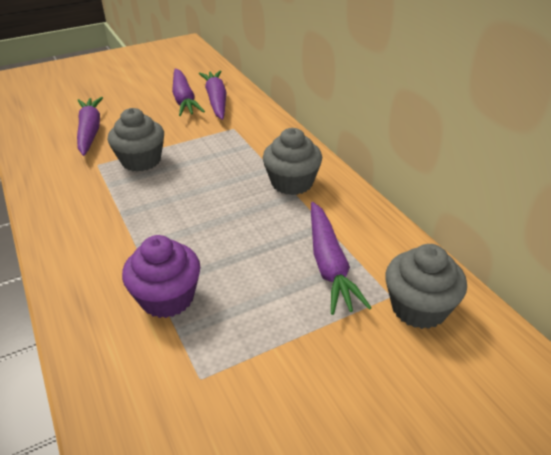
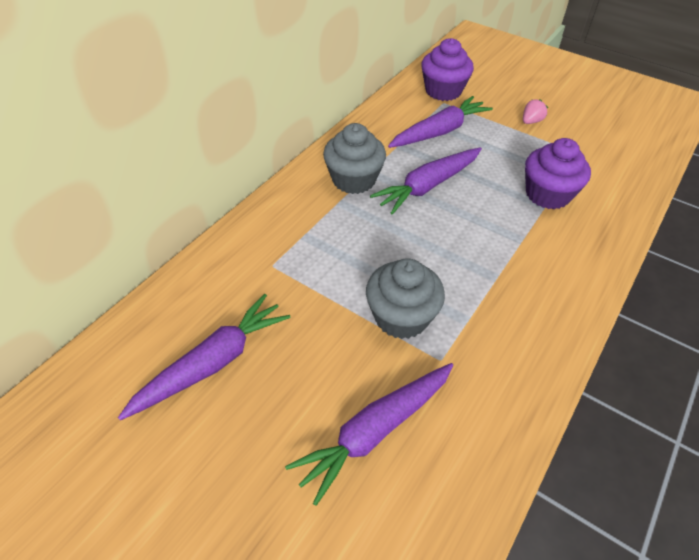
camera: 120 degrees left, 10 degrees up
purple carrot [199,70,227,120] -> purple carrot moved to [370,147,482,215]
grey cupcake [385,244,467,329] -> purple cupcake [421,38,474,101]
none -> pink strawberry [523,99,548,124]

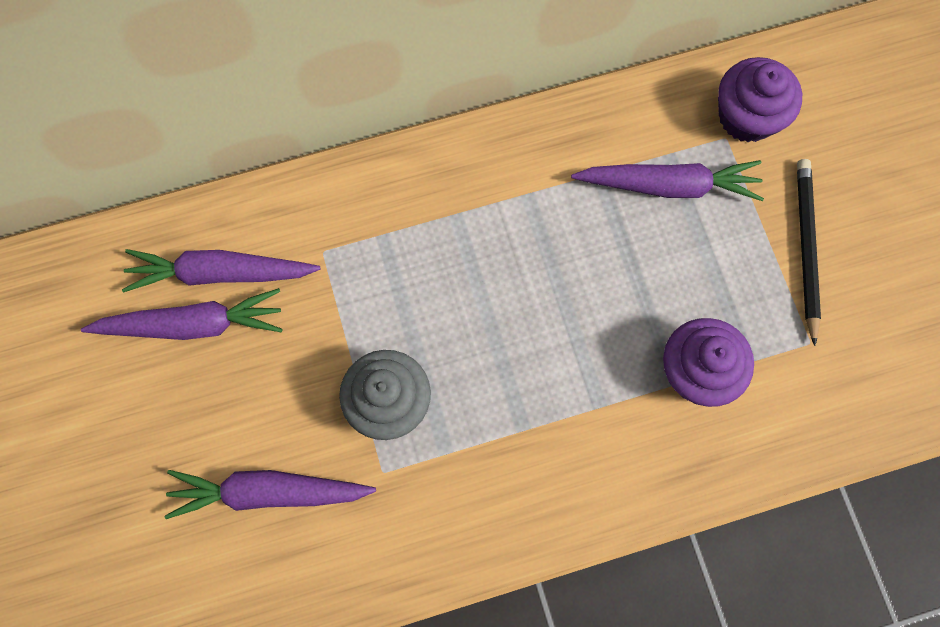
camera: 40 degrees right, 25 degrees up
grey cupcake [323,123,386,194] -> none
purple carrot [370,147,482,215] -> purple carrot moved to [122,249,320,293]
pink strawberry [523,99,548,124] -> black pencil [797,159,821,346]

